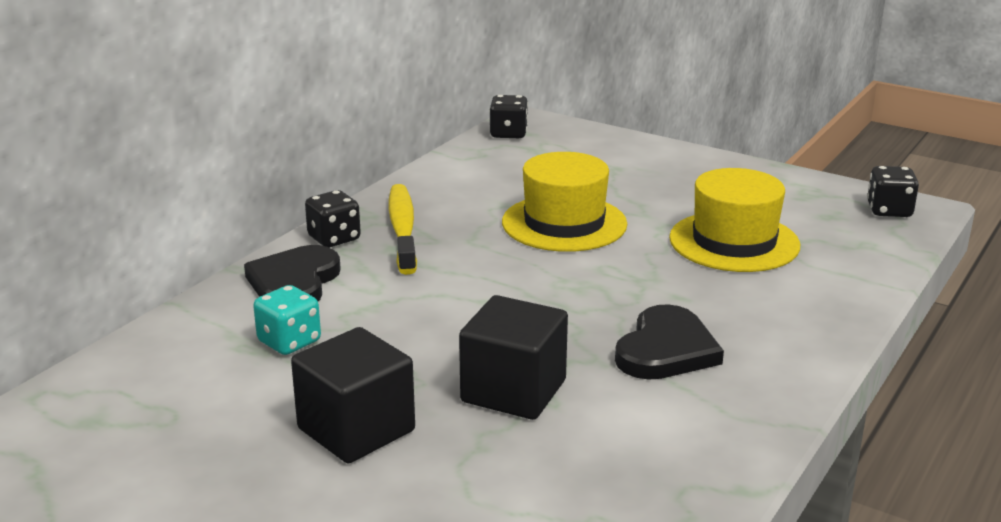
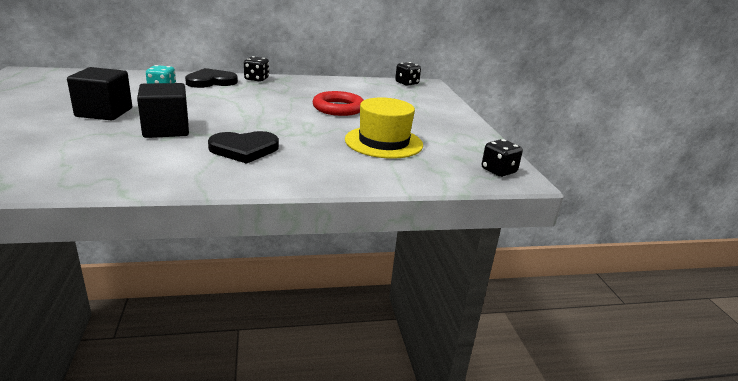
camera: 45 degrees right, 0 degrees up
yellow toothbrush [389,184,417,275] -> none
yellow hat [502,152,627,252] -> red ring [313,91,364,116]

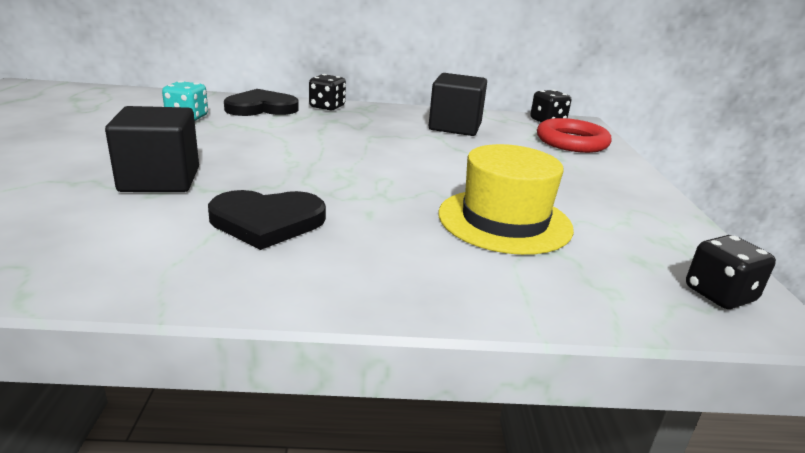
camera: 10 degrees right, 0 degrees up
black cube [67,67,132,121] -> black cube moved to [429,73,487,136]
red ring [313,91,364,116] -> red ring moved to [537,118,611,153]

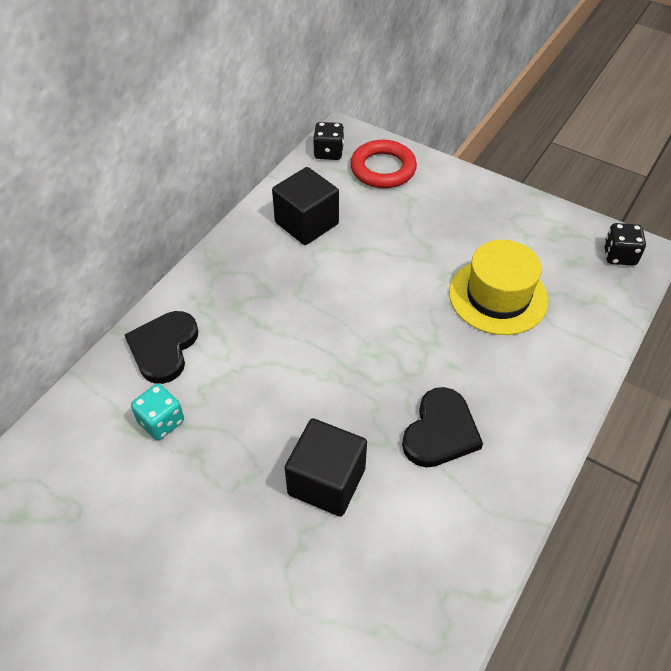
camera: 55 degrees left, 25 degrees up
black dice [309,74,346,110] -> none

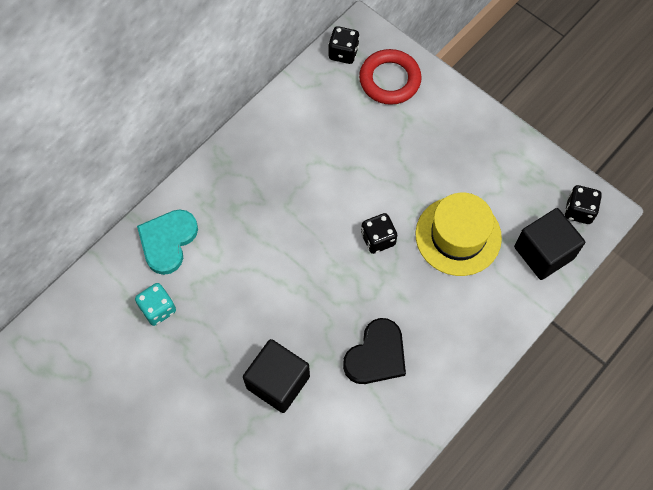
camera: 10 degrees right, 15 degrees up
black heart [125,311,198,384] -> turquoise heart [137,210,198,275]
black cube [272,167,339,245] -> black cube moved to [514,208,585,280]
none -> black dice [361,213,397,254]

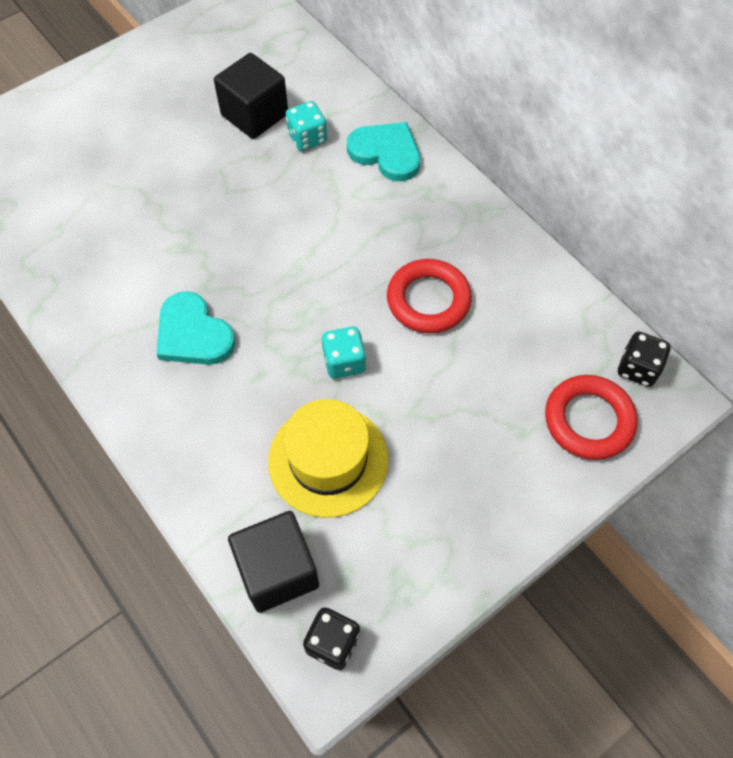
camera: 100 degrees right, 5 degrees down
black cube [243,339,310,413] -> black cube moved to [214,53,288,139]
black heart [343,318,406,384] -> turquoise heart [157,291,236,365]
black dice [361,213,397,254] -> turquoise dice [322,327,366,379]
none -> red ring [387,259,472,333]

